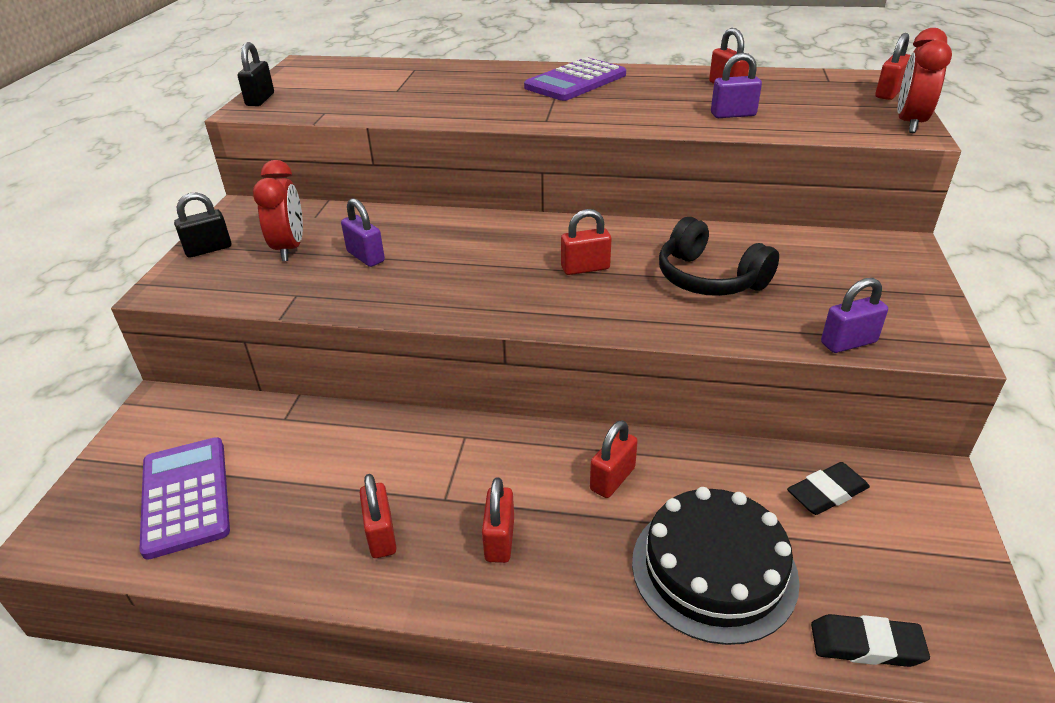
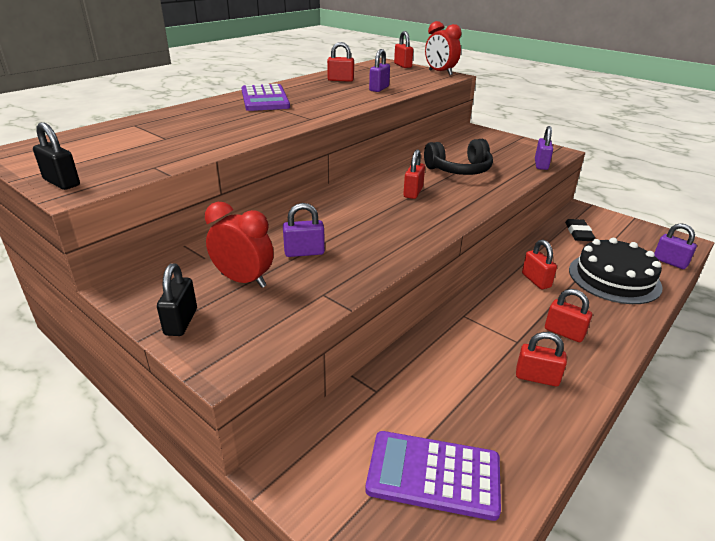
camera: 60 degrees left, 5 degrees down
black eraser [811,614,930,667] -> purple padlock [654,223,697,269]

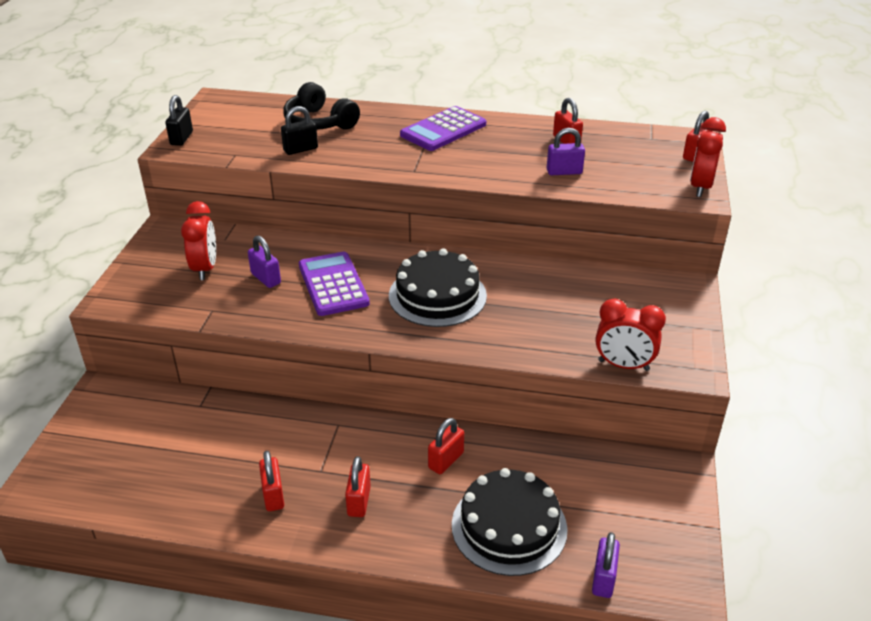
camera: 60 degrees right, 5 degrees up
black padlock [157,263,197,336] -> black padlock moved to [281,106,318,155]
purple calculator [365,431,501,521] -> purple calculator moved to [299,252,370,316]
red padlock [403,149,425,199] -> black cake [389,248,487,327]
black headphones [424,139,493,175] -> black headphones moved to [283,82,360,130]
purple padlock [535,126,553,170] -> red clock [596,299,666,371]
black eraser [565,219,595,241] -> none

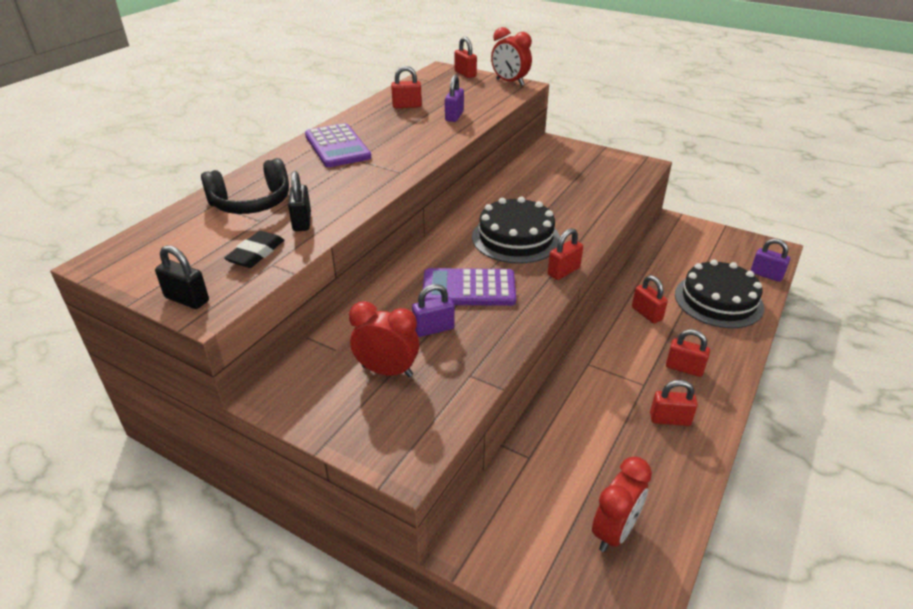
camera: 70 degrees left, 0 degrees up
red clock [596,299,666,371] -> red clock moved to [592,457,652,552]
none -> black eraser [224,231,284,268]
none -> red padlock [548,228,583,280]

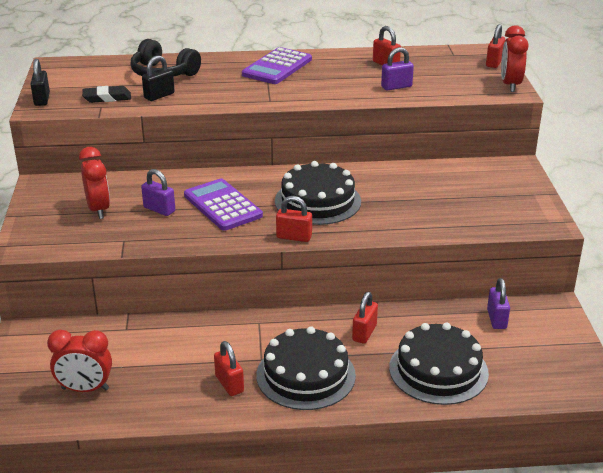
camera: 55 degrees right, 5 degrees down
red padlock [666,329,710,377] -> black cake [256,326,356,410]
purple padlock [750,238,790,282] -> purple padlock moved to [487,278,510,329]

